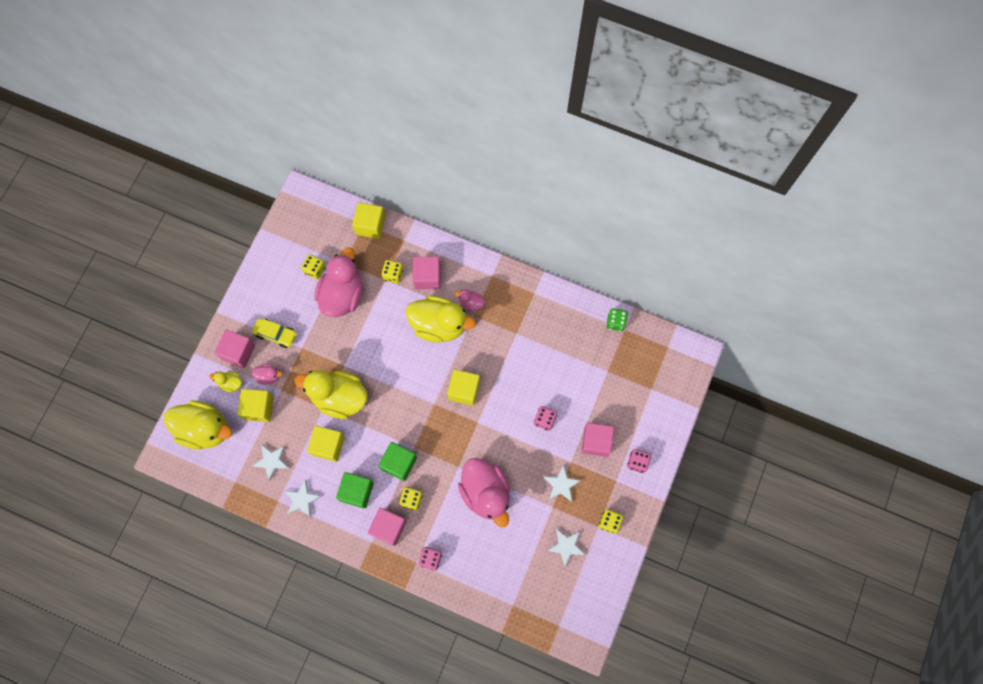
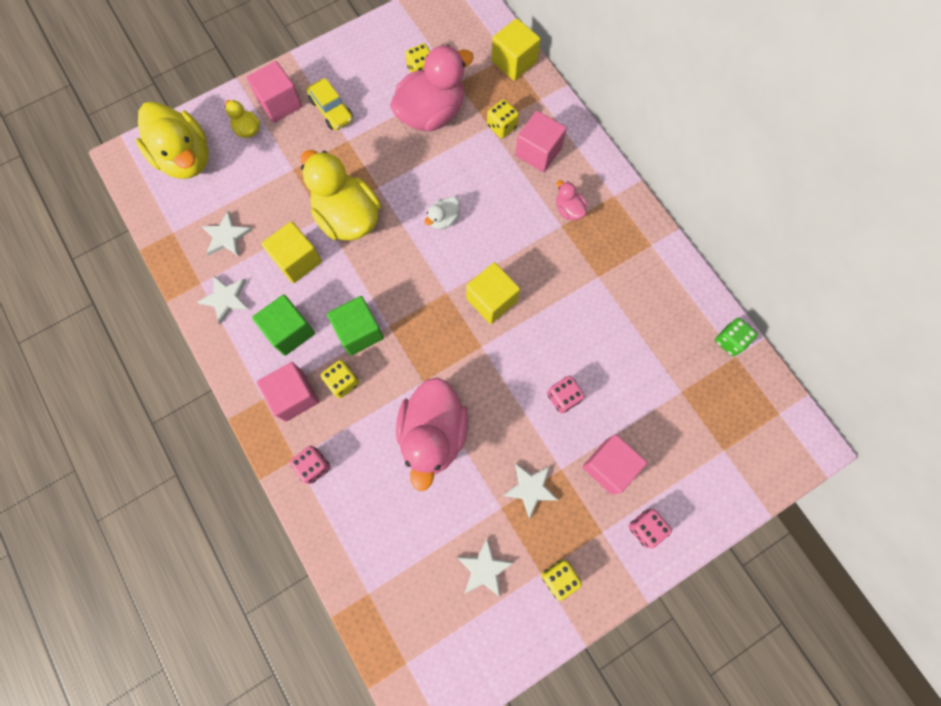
camera: 35 degrees right, 0 degrees up
yellow cube [238,389,274,422] -> none
pink duck [251,364,282,384] -> none
yellow duck [406,296,476,343] -> none
none -> white duck [424,197,460,229]

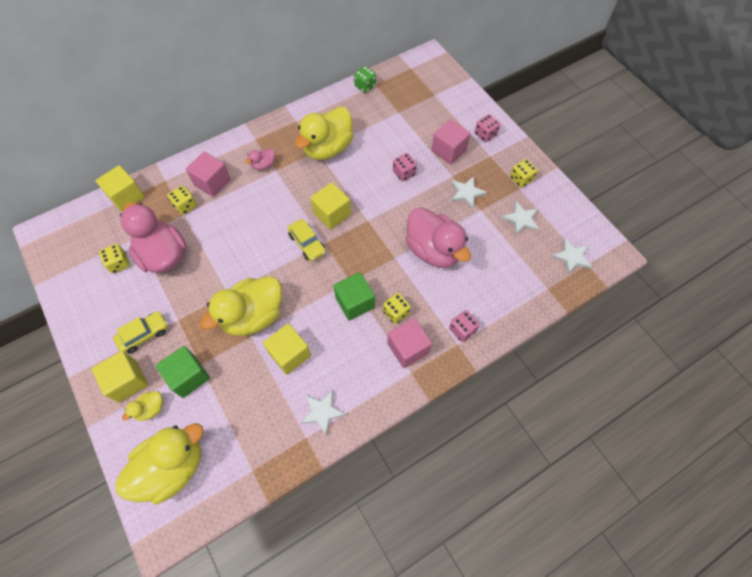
camera: 90 degrees left, 10 degrees down
white star [201,211,252,256] -> white star moved to [551,238,592,274]
pink cube [246,61,302,123] -> yellow cube [92,351,148,403]
green cube [252,294,315,356] -> green cube moved to [156,346,210,398]
pink duck [396,378,468,491] -> pink duck turned 45 degrees clockwise [406,207,471,268]
white duck [424,197,460,229] -> none
none -> yellow car [287,219,326,261]
none -> yellow duck [295,106,354,160]

